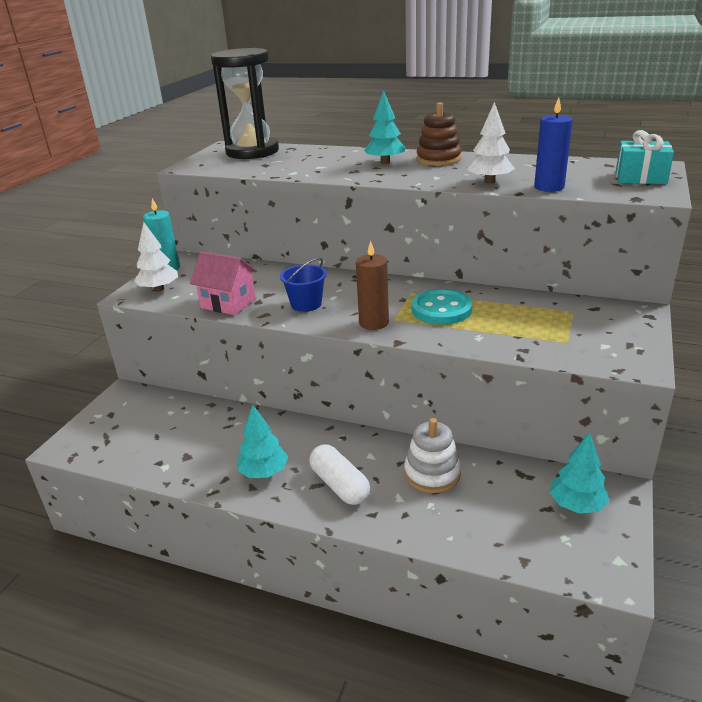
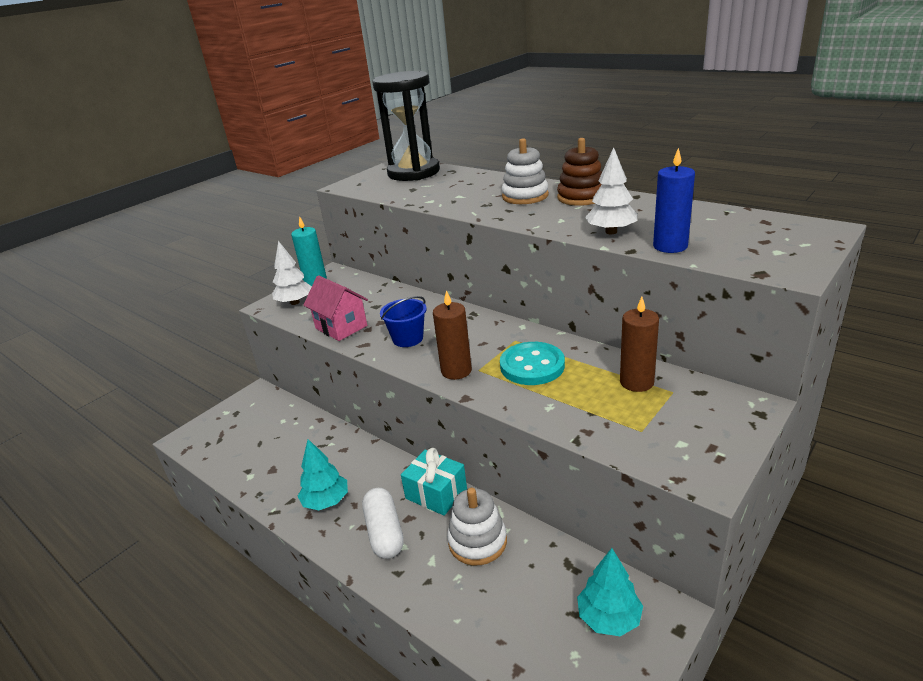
camera: 20 degrees right, 0 degrees up
turquoise tree [364,90,406,164] -> white stacking toy [502,138,549,204]
turquoise gift [616,130,674,184] -> turquoise gift moved to [401,448,467,516]
none -> brown candle [620,297,659,392]

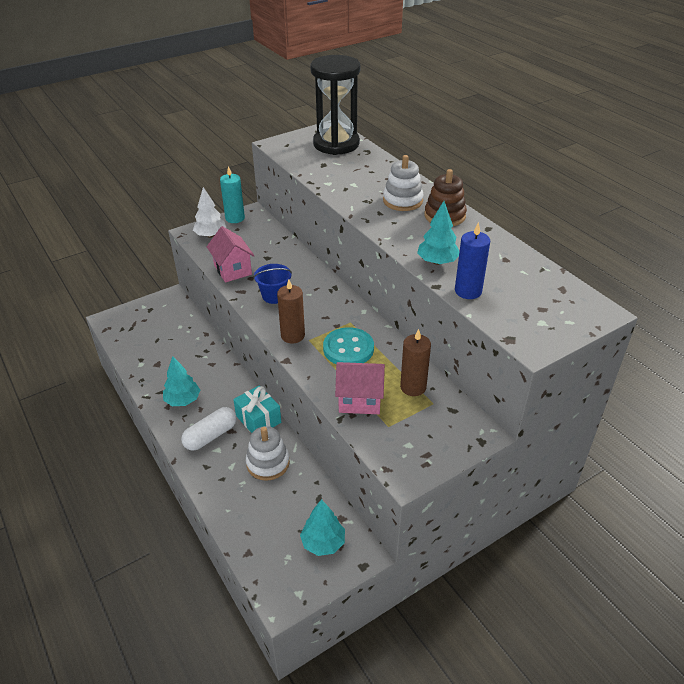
camera: 15 degrees right, 10 degrees up
white capsule [362,488,404,559] -> white capsule turned 45 degrees clockwise [181,407,237,451]
white tree [585,147,638,234] -> turquoise tree [417,201,459,265]
none -> pink house [335,362,385,414]

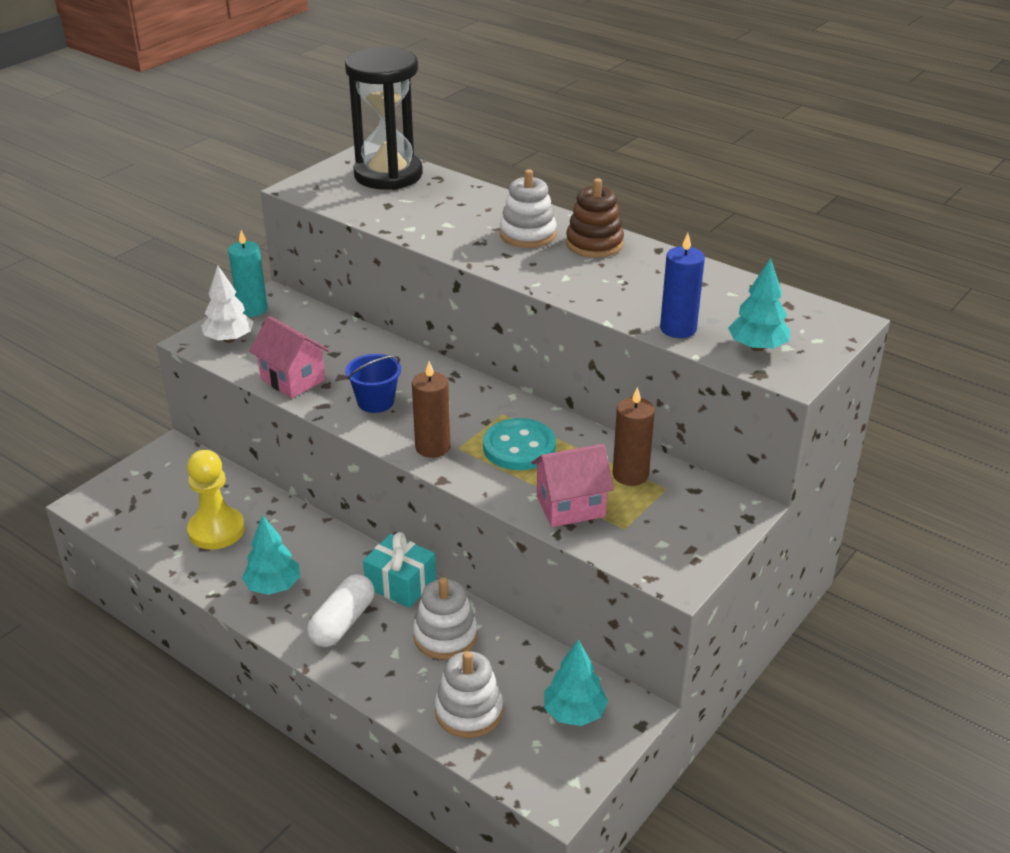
camera: 20 degrees left, 5 degrees down
turquoise tree [417,201,459,265] -> turquoise tree moved to [728,258,790,351]
none -> yellow pawn [187,450,245,550]
none -> white stacking toy [435,651,503,738]

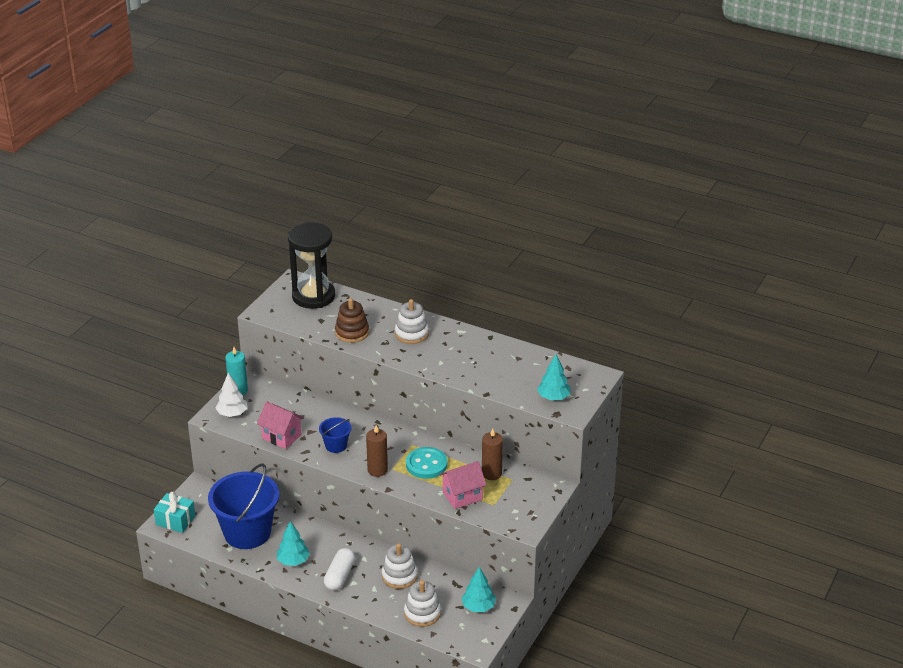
camera: 10 degrees left, 0 degrees up
yellow pawn [187,450,245,550] -> blue bucket [208,463,279,549]
turquoise gift [363,532,436,608] -> turquoise gift moved to [154,491,195,533]
brown stacking toy [566,178,624,258] -> brown stacking toy moved to [335,298,369,343]
blue candle [660,233,705,338] -> none

